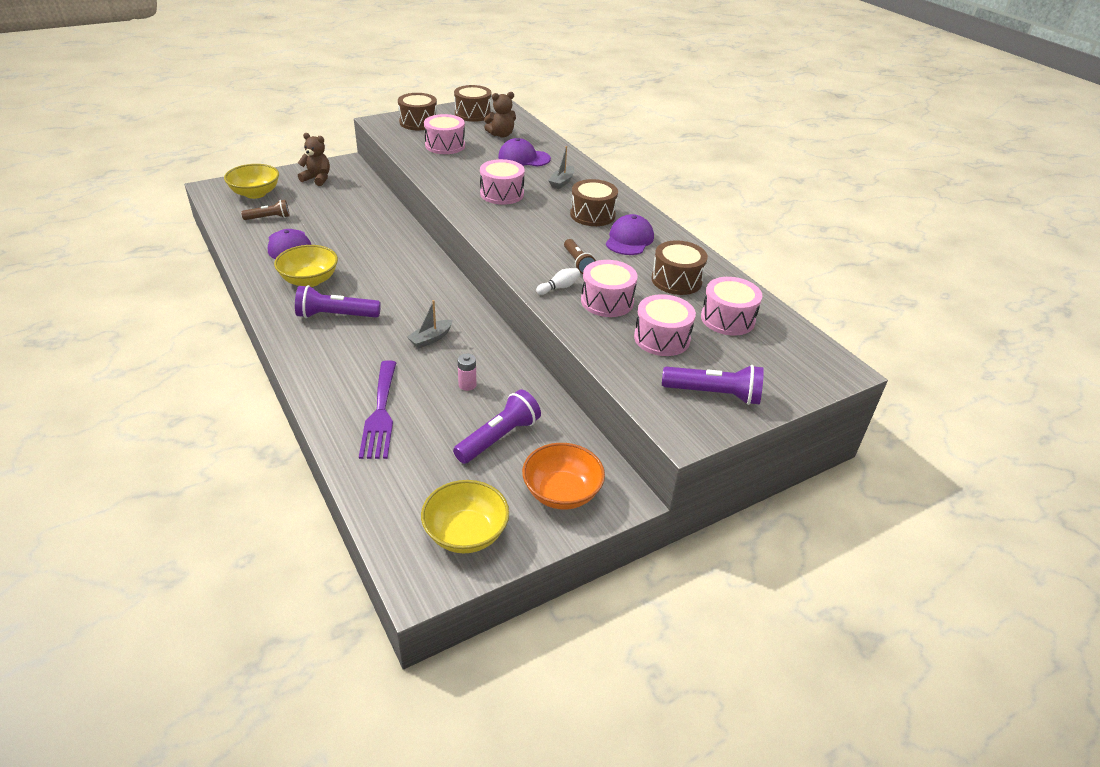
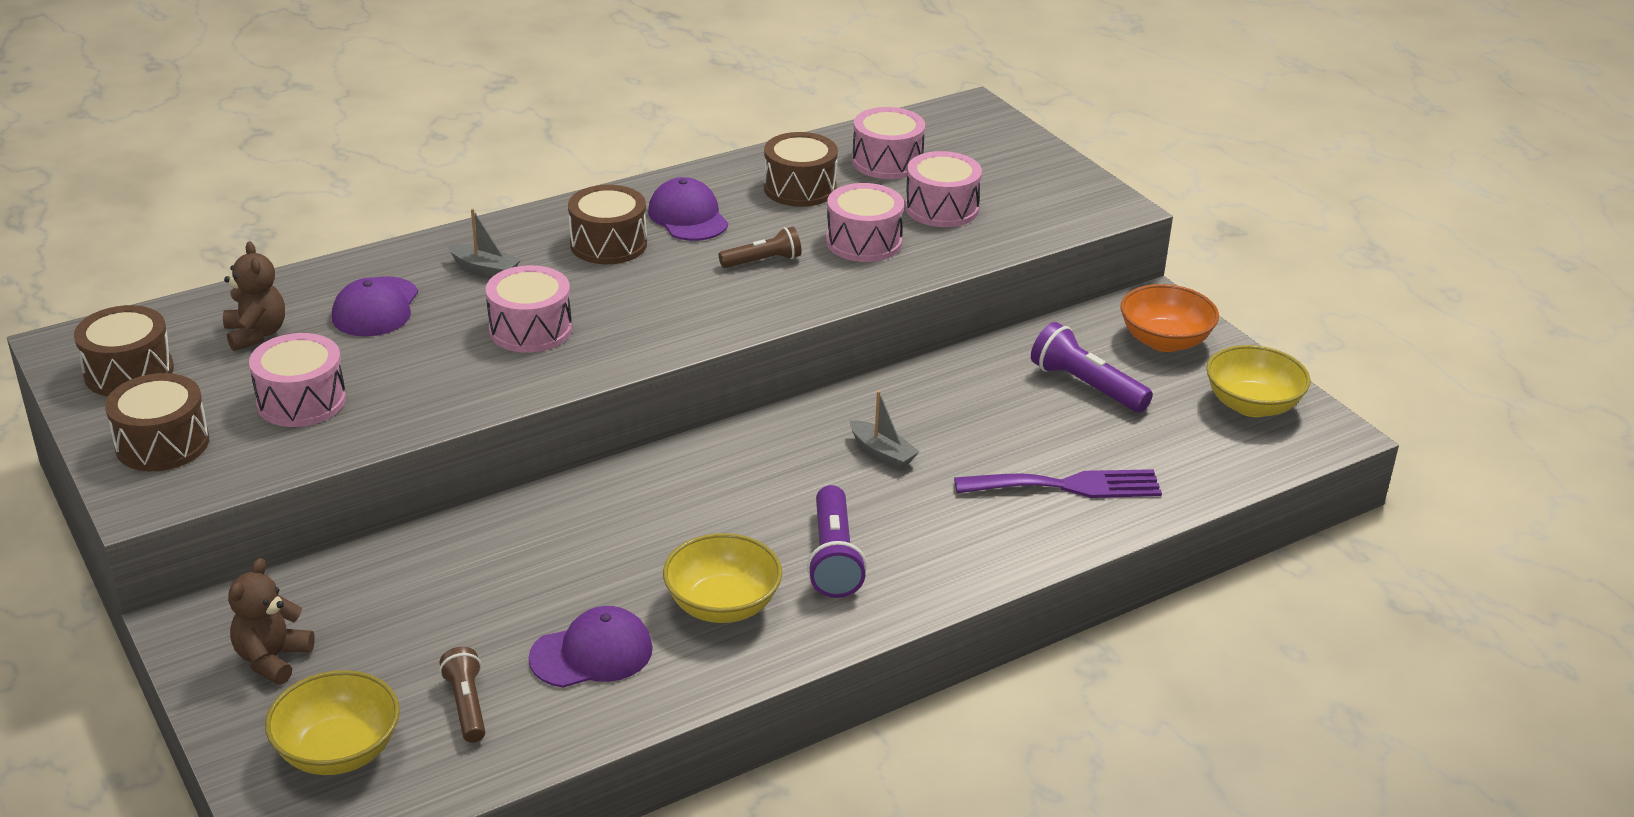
camera: 90 degrees left, 5 degrees down
pink battery [458,354,476,391] -> none
white bowling pin [536,268,580,295] -> none
purple cap [606,214,654,255] -> purple cap turned 45 degrees clockwise [648,177,728,241]
purple flashlight [662,365,764,405] -> none

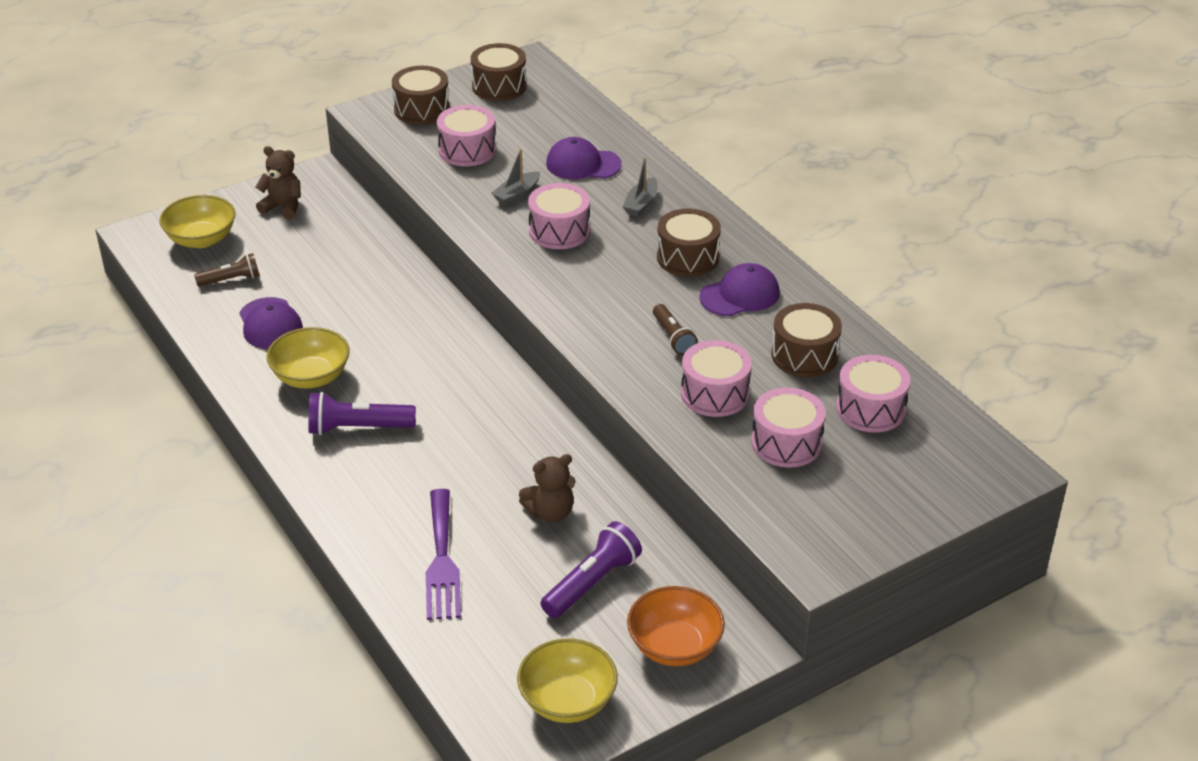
camera: 90 degrees right, 5 degrees up
brown teddy bear [223,241,285,351] -> brown teddy bear moved to [519,454,576,523]
grey boat [850,391,920,469] -> grey boat moved to [492,149,540,206]

